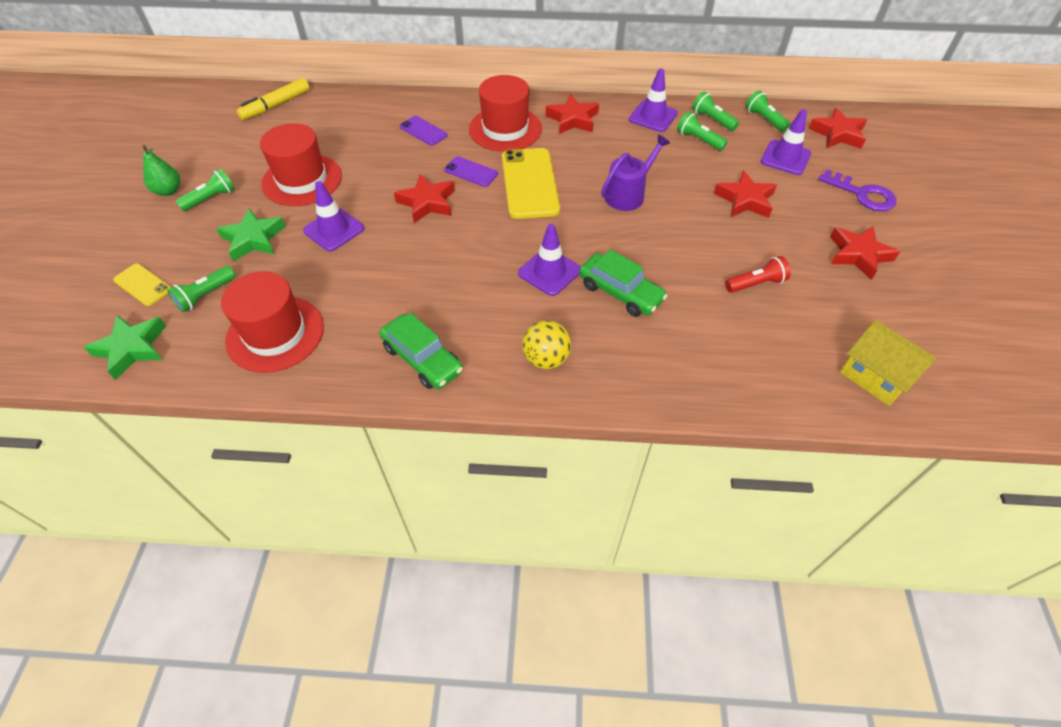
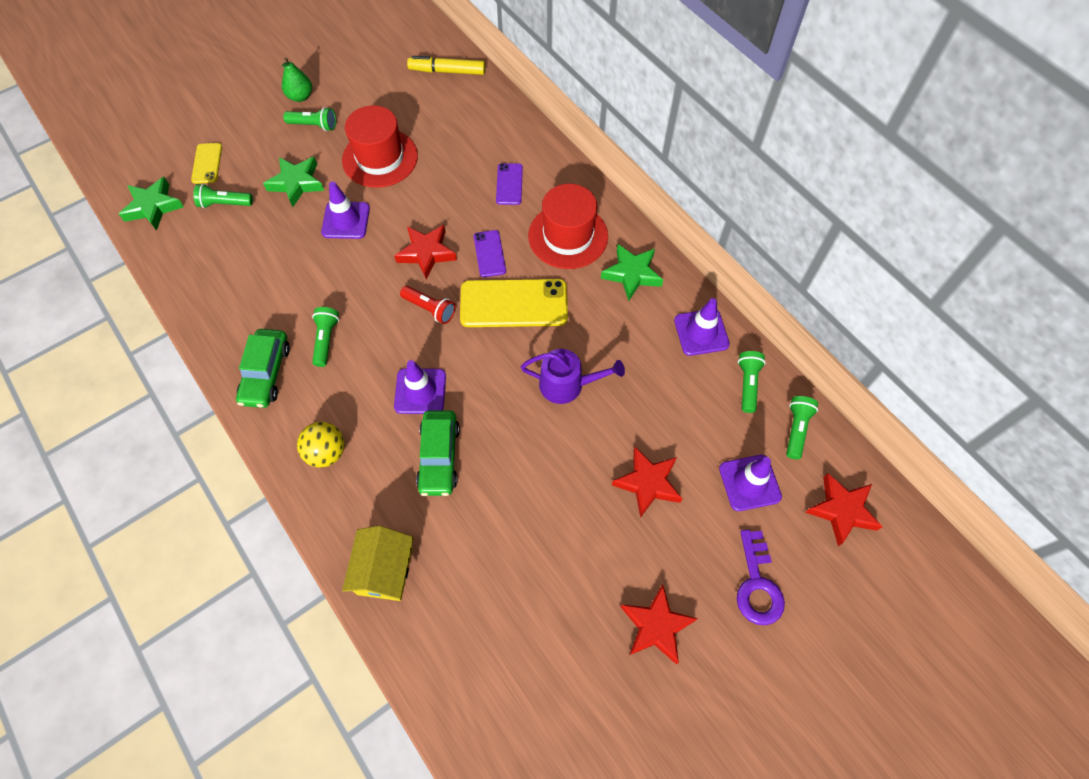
camera: 50 degrees right, 10 degrees up
red hat [221,271,324,373] -> none
yellow phone [502,148,560,219] -> yellow phone turned 45 degrees clockwise [460,279,568,327]
red star [546,94,599,134] -> green star [601,244,663,301]
green flashlight [677,112,728,151] -> green flashlight moved to [312,307,339,367]
red flashlight [725,256,791,293] -> red flashlight moved to [400,286,455,324]
yellow house [840,320,936,406] -> yellow house moved to [342,526,413,601]

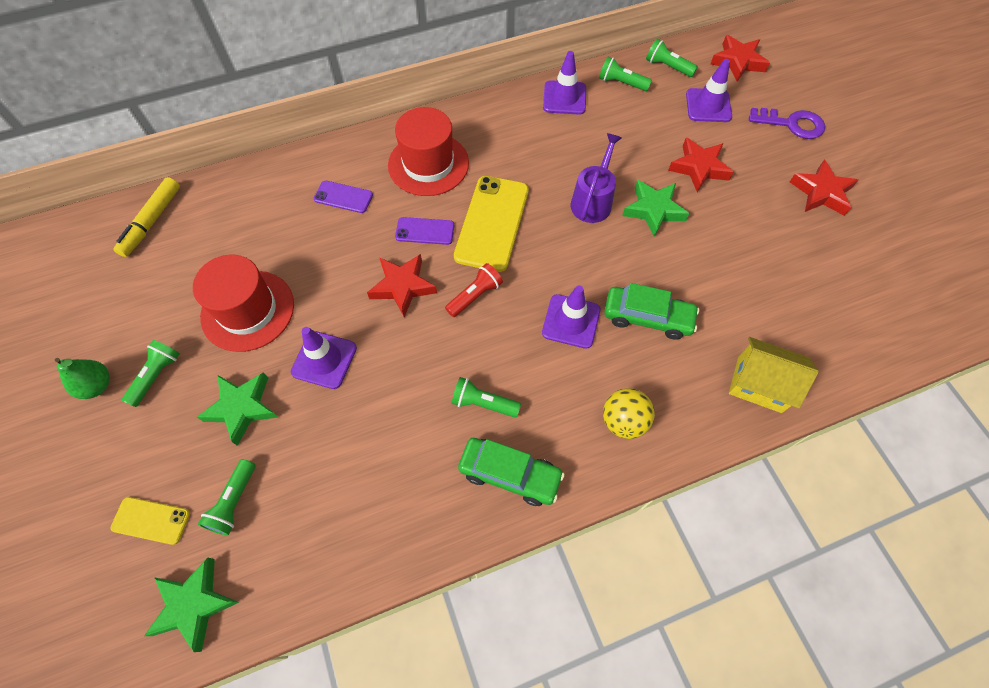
camera: 75 degrees left, 0 degrees up
green star [601,244,663,301] -> green star moved to [622,180,690,237]

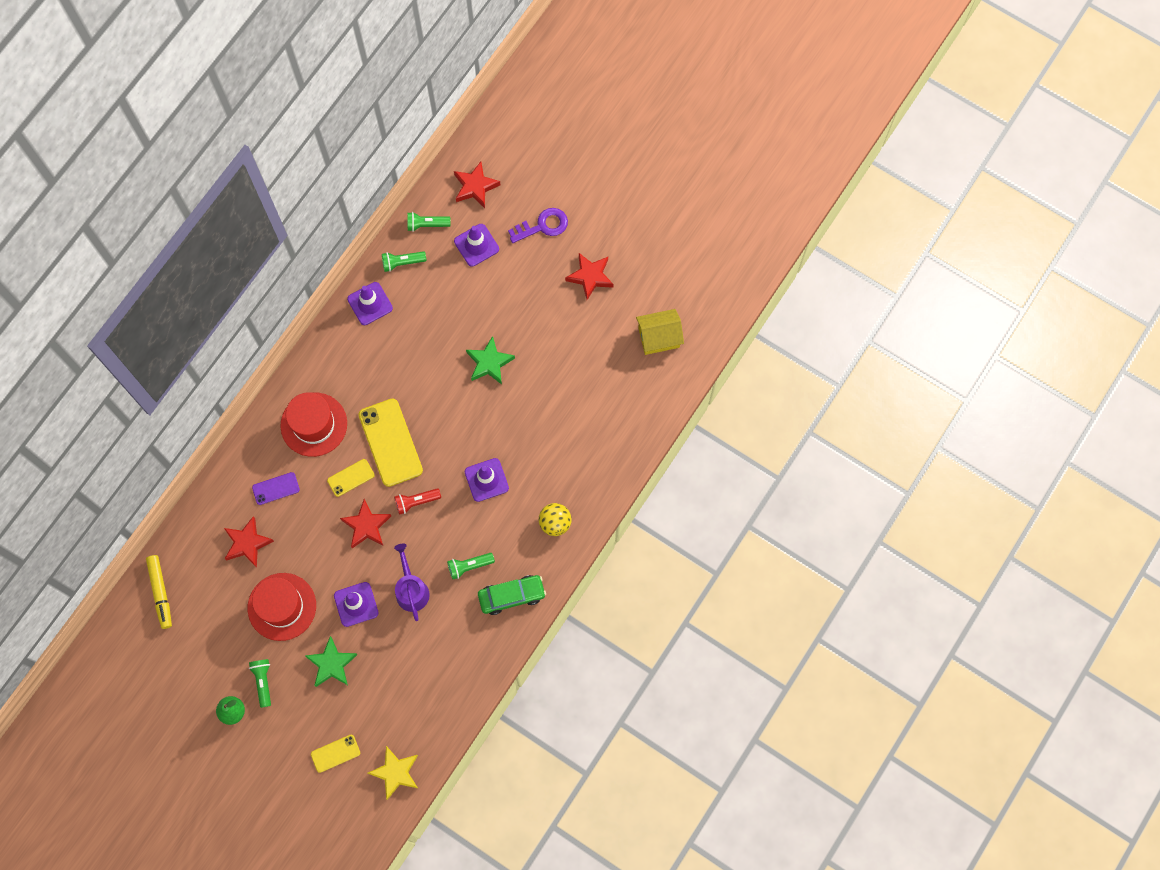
camera: 35 degrees left, 10 degrees up
green star [144,557,239,652] -> yellow star [368,746,418,800]
green flashlight [198,459,255,536] -> none
purple phone [395,217,454,245] -> yellow phone [327,459,375,497]
red flashlight [445,263,503,317] -> red flashlight turned 120 degrees counterclockwise [394,489,441,515]
purple watering can [571,133,622,223] -> purple watering can moved to [394,544,430,621]
green car [604,283,700,340] -> none
red star [668,137,734,192] -> red star moved to [224,516,274,567]
yellow house [729,337,819,413] -> yellow house moved to [636,309,684,355]

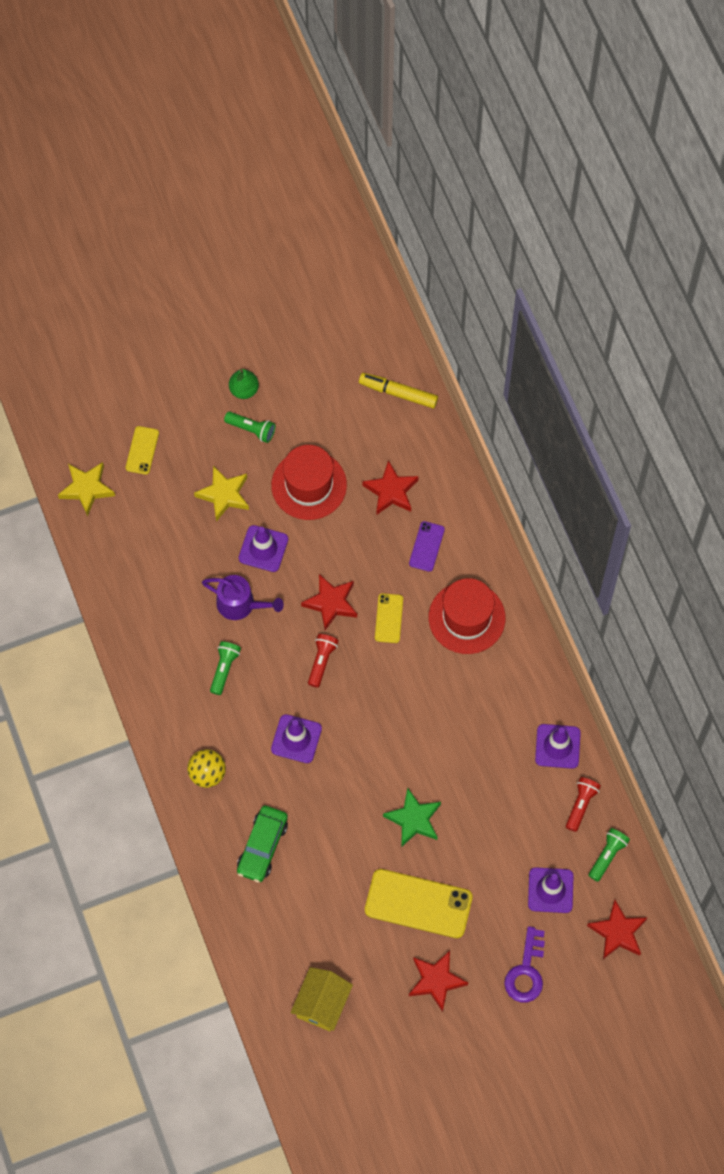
camera: 125 degrees right, 5 degrees down
green star [305,636,357,687] -> yellow star [194,466,249,522]
yellow phone [358,398,423,487] -> yellow phone moved to [365,869,473,938]
green flashlight [382,251,426,272] -> red flashlight [566,777,601,832]
green car [478,575,546,615] -> green car moved to [237,806,288,883]

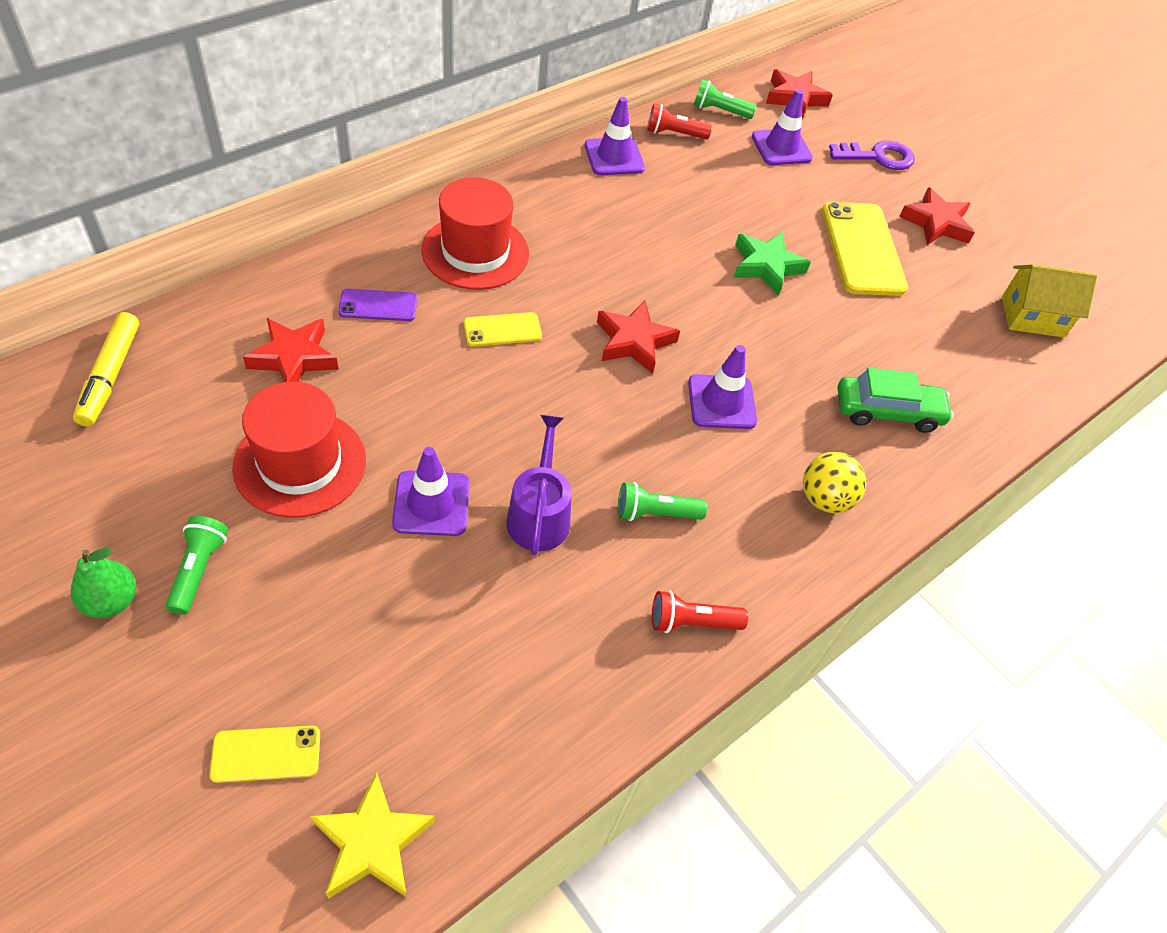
camera: 115 degrees left, 15 degrees down
yellow star [194,466,249,522] -> none
red star [301,574,357,630] -> red star moved to [597,301,680,374]
red flashlight [308,634,339,688] -> red flashlight moved to [652,590,748,633]

